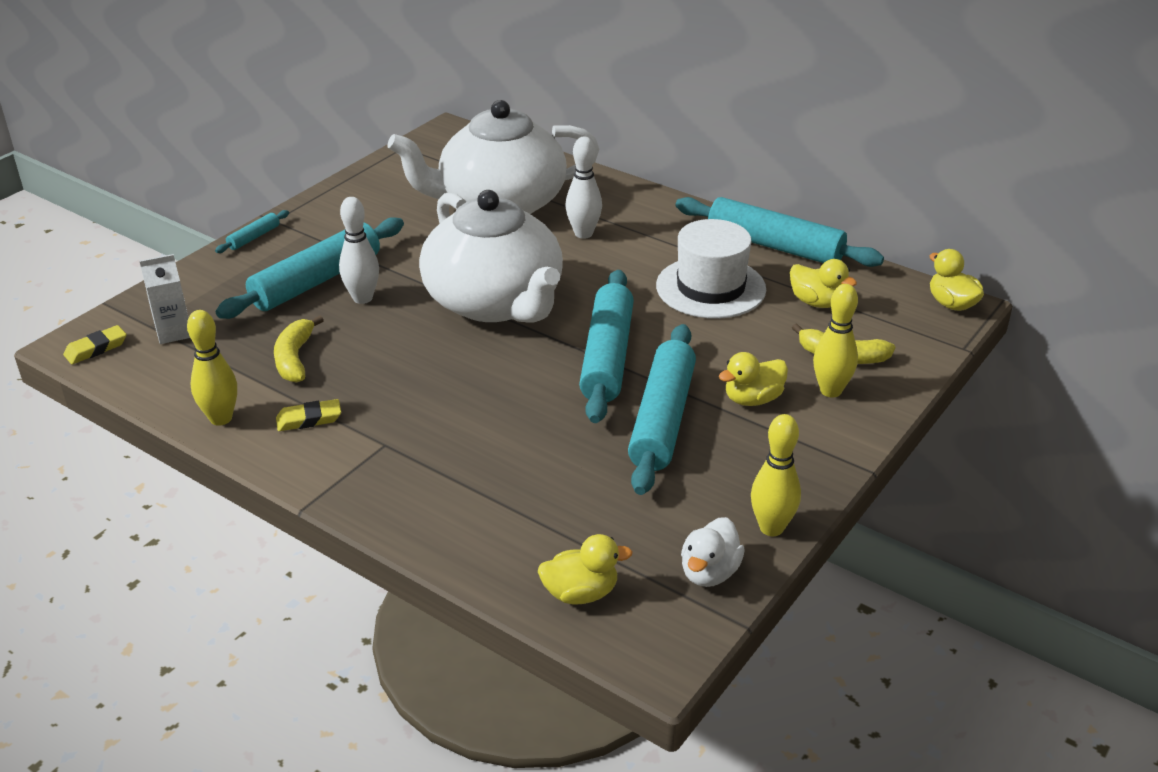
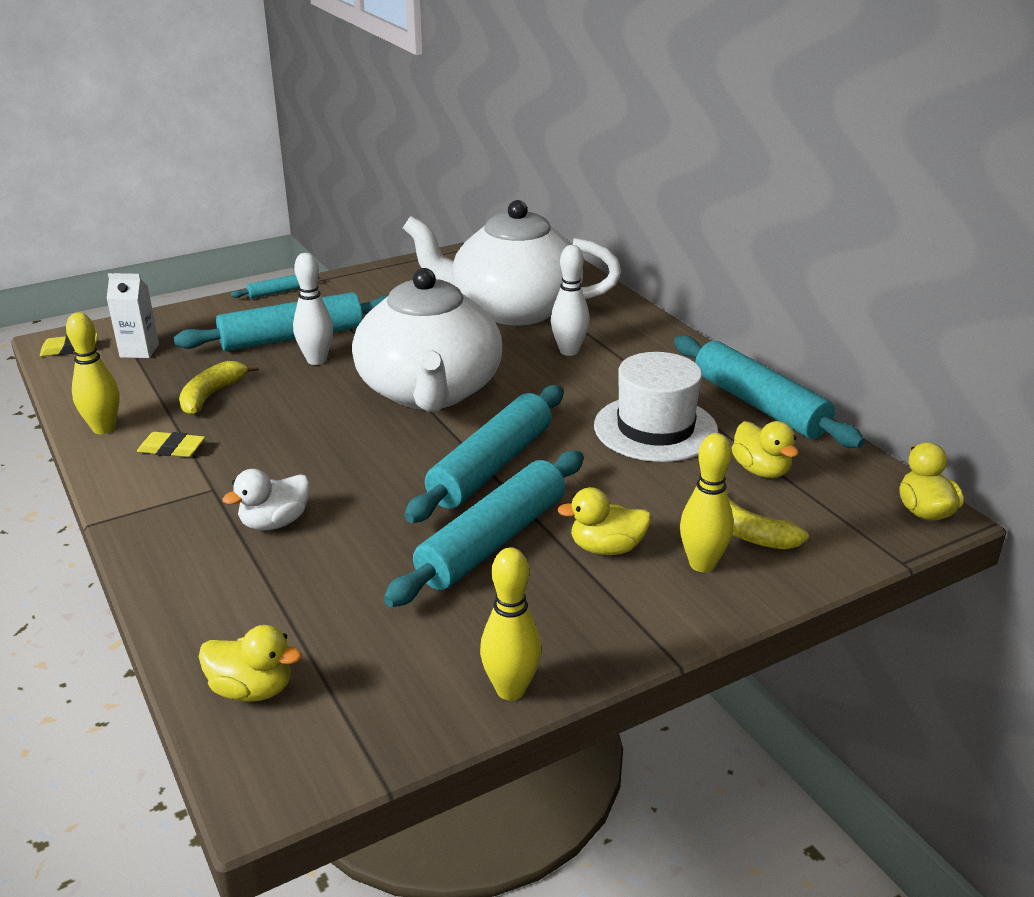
camera: 25 degrees right, 5 degrees down
white duck [681,517,745,587] -> white duck moved to [222,469,310,530]

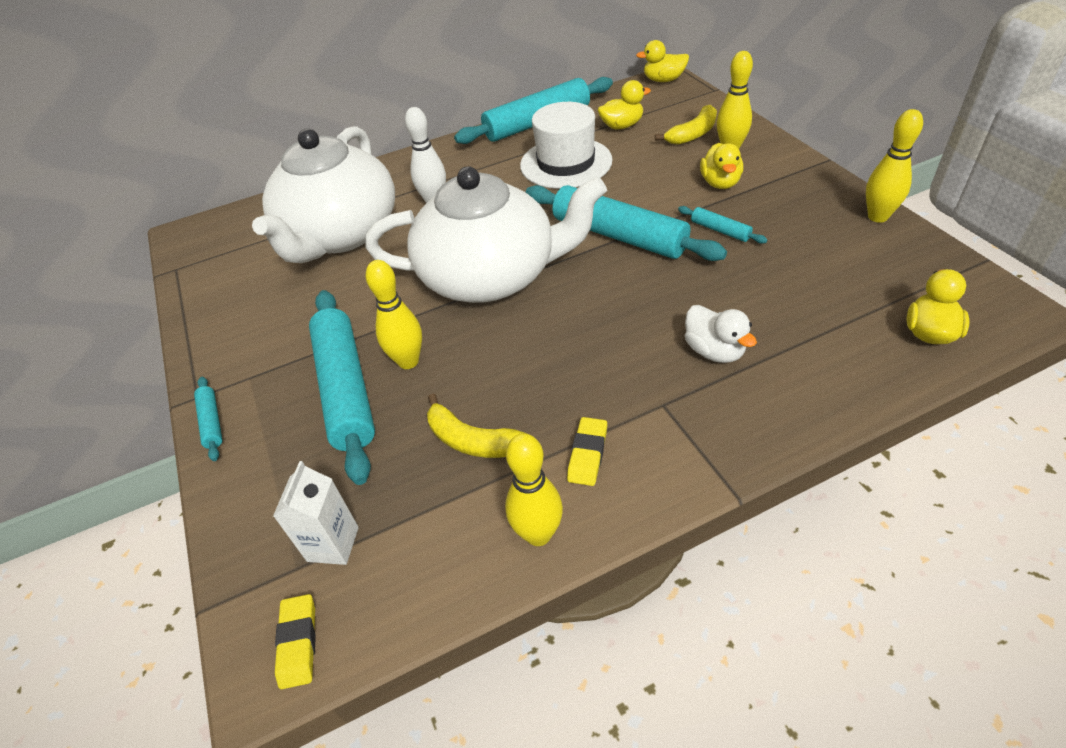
camera: 80 degrees left, 15 degrees up
white bowling pin [293,253,333,365] -> yellow bowling pin [366,260,422,369]
turquoise rolling pin [384,451,584,607] -> turquoise rolling pin [678,206,767,244], size x0.43

